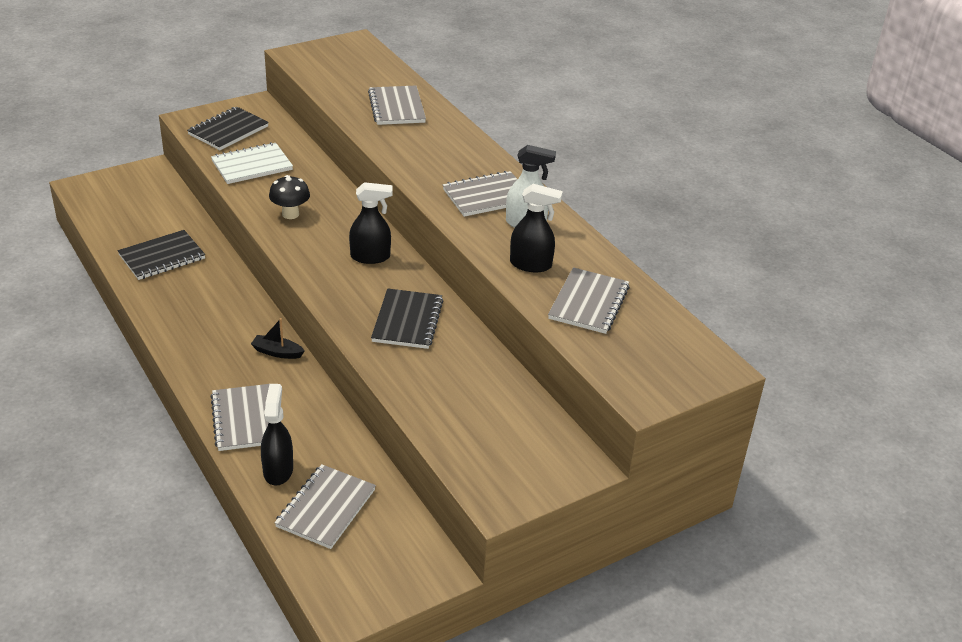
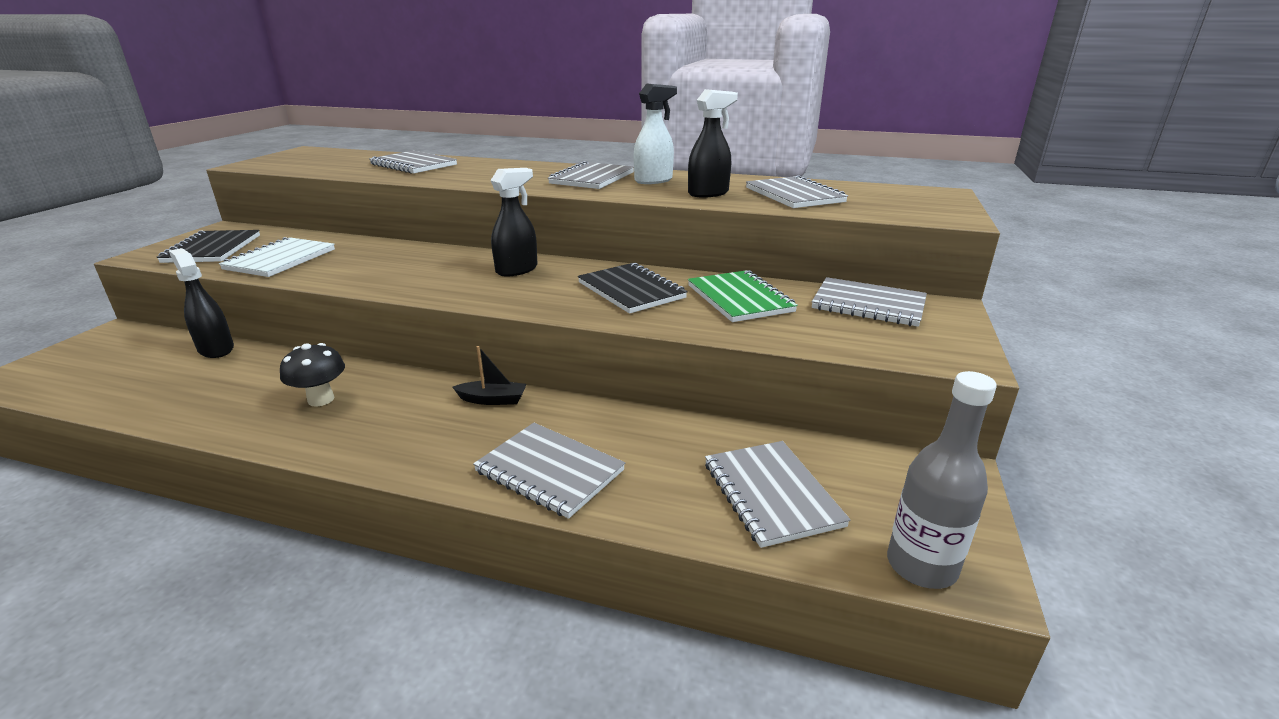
camera: 40 degrees left, 10 degrees down
black notebook [118,230,205,280] -> none
black boat [251,318,305,359] -> black boat turned 150 degrees counterclockwise [453,346,527,405]
black spray bottle [261,384,293,486] -> black spray bottle moved to [169,248,234,358]
black mushroom [269,175,310,219] -> black mushroom moved to [280,343,345,407]
none -> green notebook [688,270,798,322]
none -> grey notebook [812,277,927,327]
none -> grey bottle [887,371,997,589]

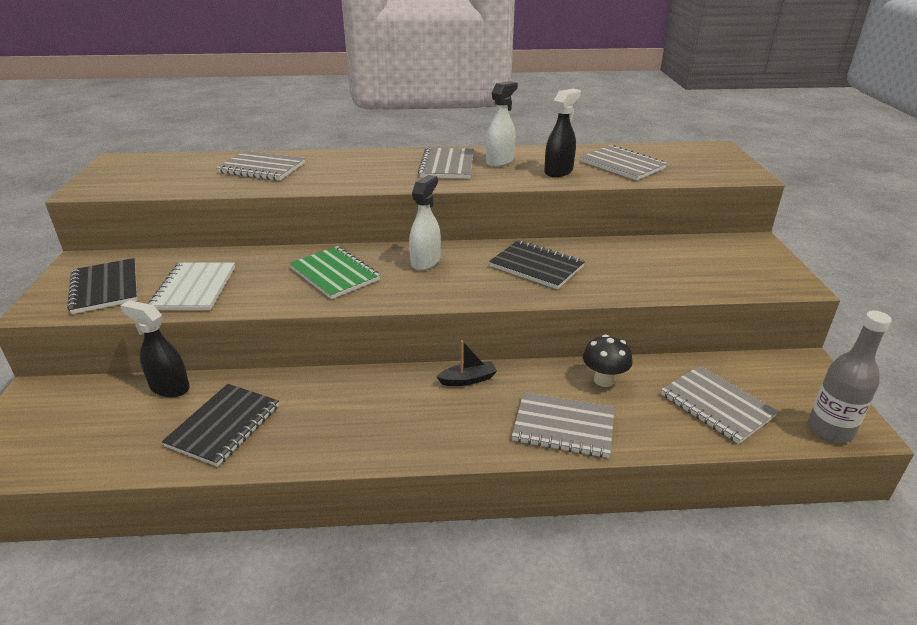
camera: 20 degrees left, 5 degrees up
black mushroom [280,343,345,407] -> black mushroom moved to [583,335,633,387]
black spray bottle [491,168,537,276] -> white spray bottle [409,175,441,271]
green notebook [688,270,798,322] -> green notebook moved to [289,246,380,299]
grey notebook [812,277,927,327] -> none
none -> black notebook [162,384,279,467]

